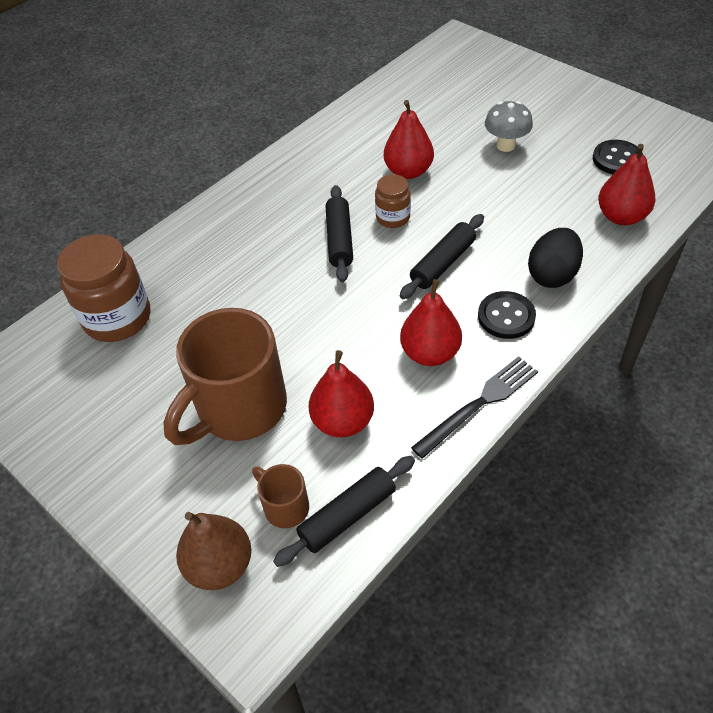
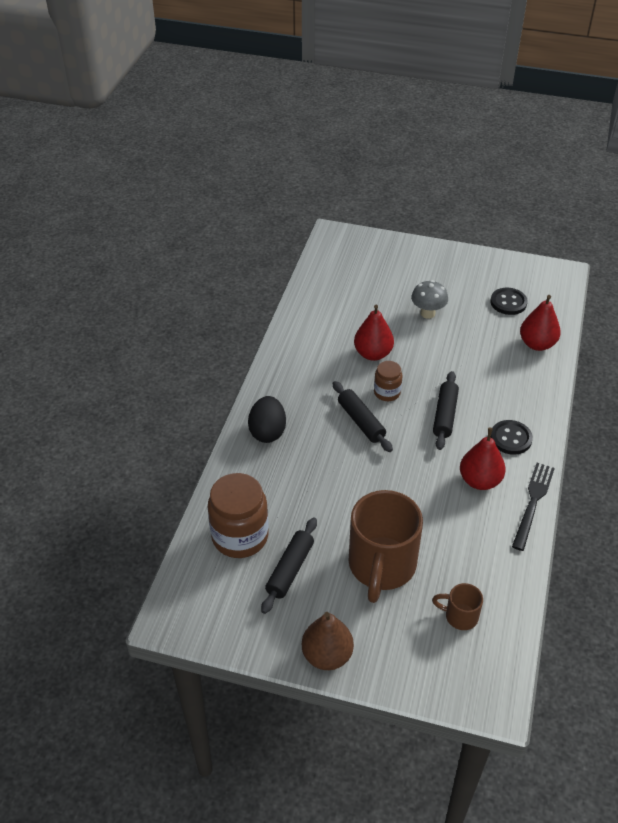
camera: 30 degrees left, 5 degrees down
brown pear [176,512,251,590] -> brown pear moved to [302,612,354,670]
black rolling pin [273,456,415,567] -> black rolling pin moved to [261,518,317,614]
red pear [309,350,374,437] -> none
black egg [528,228,583,288] -> black egg moved to [248,396,286,443]

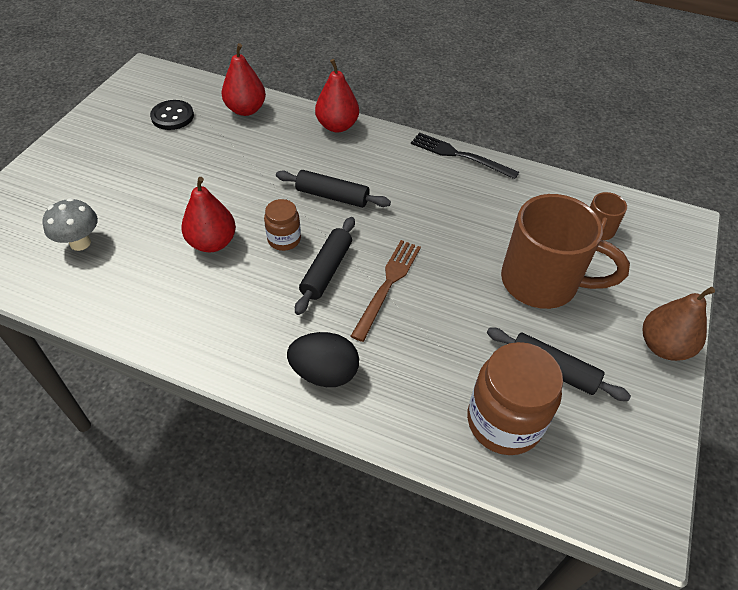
camera: 85 degrees left, 5 degrees up
black rolling pin [333,381,393,452] -> black rolling pin turned 45 degrees counterclockwise [295,217,355,315]
grey mushroom [411,280,448,319] -> grey mushroom moved to [42,198,98,251]
red pear [460,428,505,490] -> red pear moved to [315,59,359,132]
black button [491,420,533,455] -> none
none -> brown fork [351,240,421,342]

